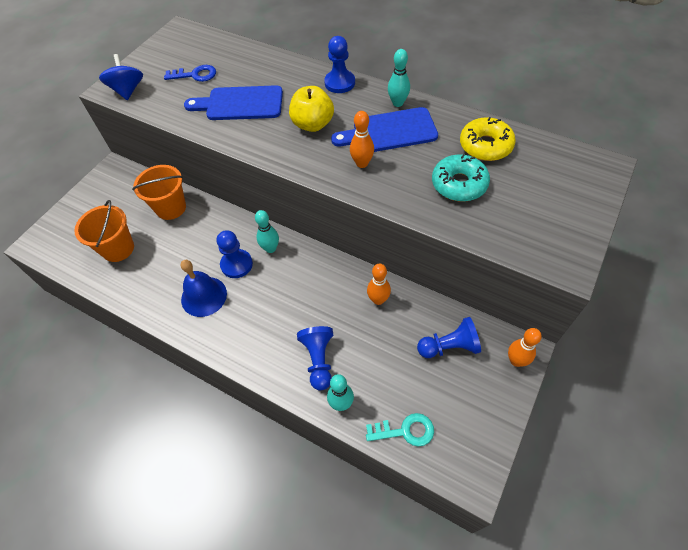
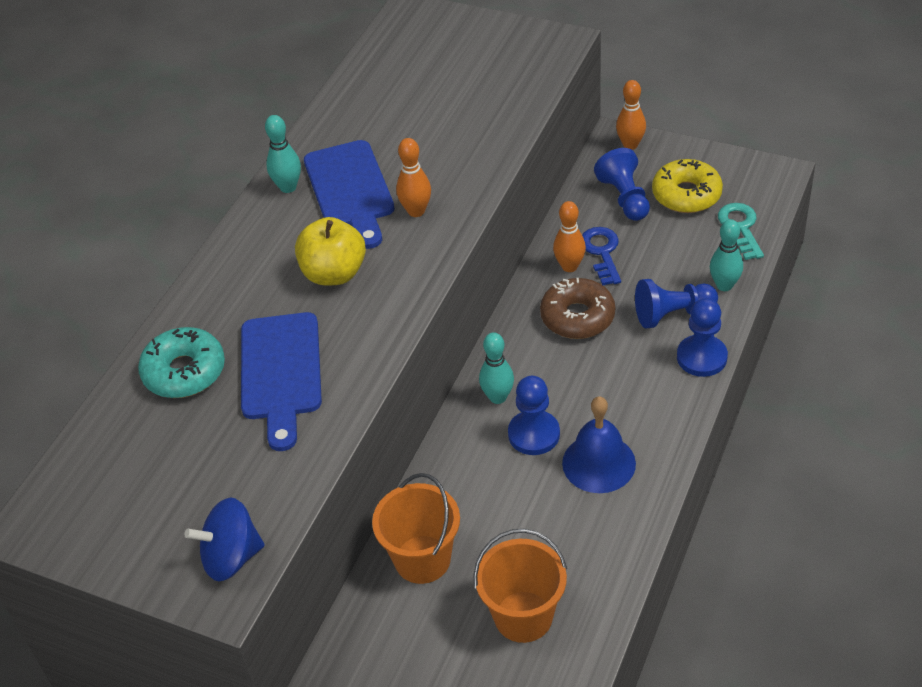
camera: 95 degrees left, 10 degrees down
blue key [164,65,216,82] -> blue key moved to [582,227,621,285]
blue pawn [324,36,355,93] -> blue pawn moved to [677,298,728,377]
turquoise donut [432,154,490,202] -> turquoise donut moved to [138,327,225,398]
yellow donut [460,117,516,161] -> yellow donut moved to [652,159,723,213]
none -> brown donut [540,278,615,339]

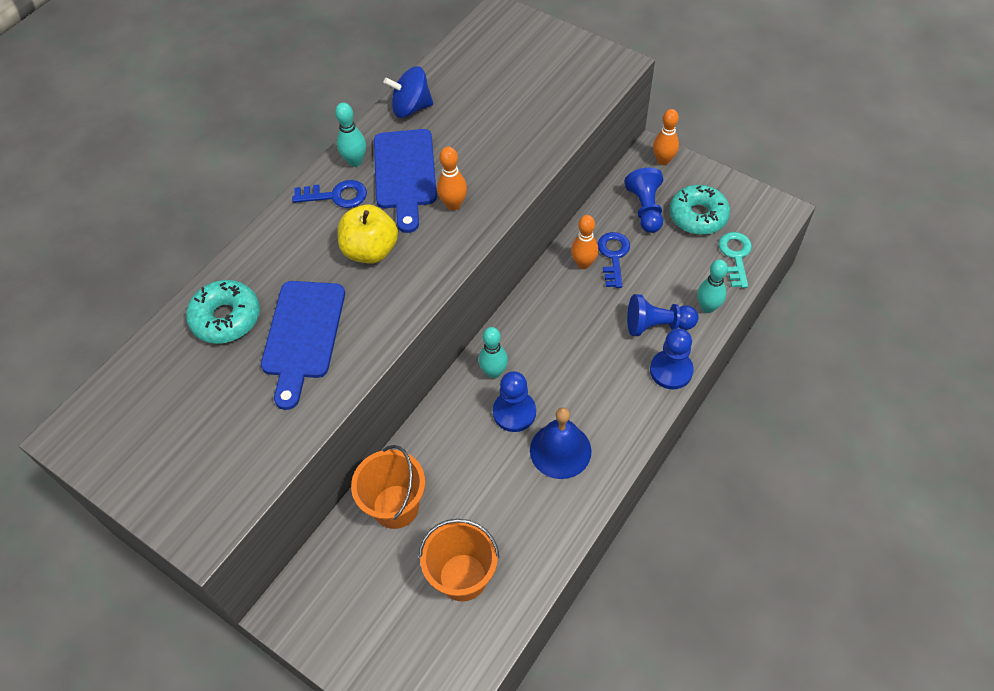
camera: 10 degrees right, 10 degrees up
blue spinning top [185,498,265,581] -> blue spinning top moved to [383,66,433,118]
brown donut [540,278,615,339] -> none
yellow donut [652,159,723,213] -> turquoise donut [669,185,730,235]
none -> blue key [292,180,367,208]

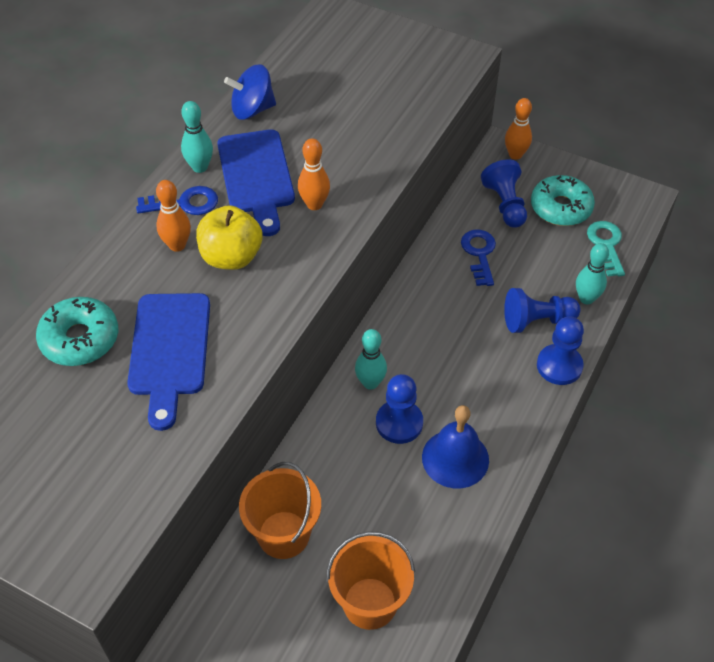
camera: 10 degrees left, 5 degrees down
orange bowling pin [571,215,598,269] -> orange bowling pin moved to [156,180,191,252]

